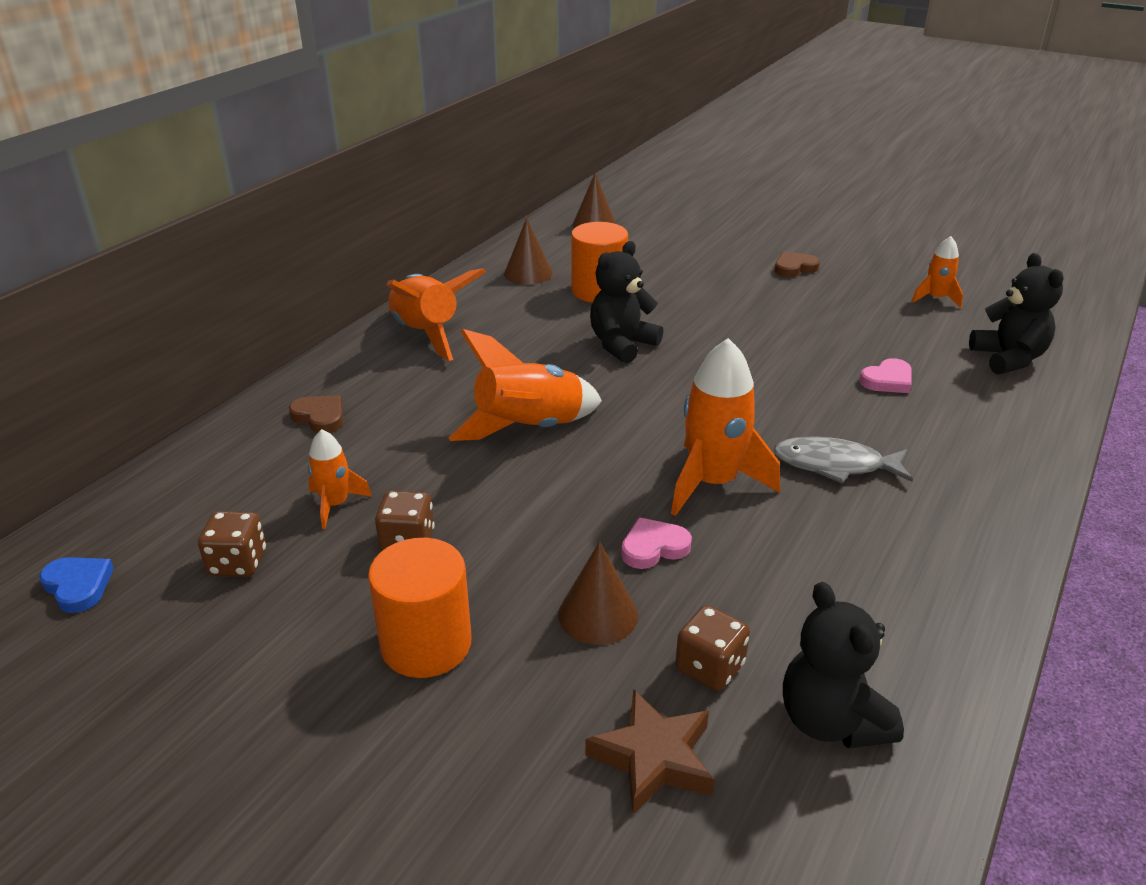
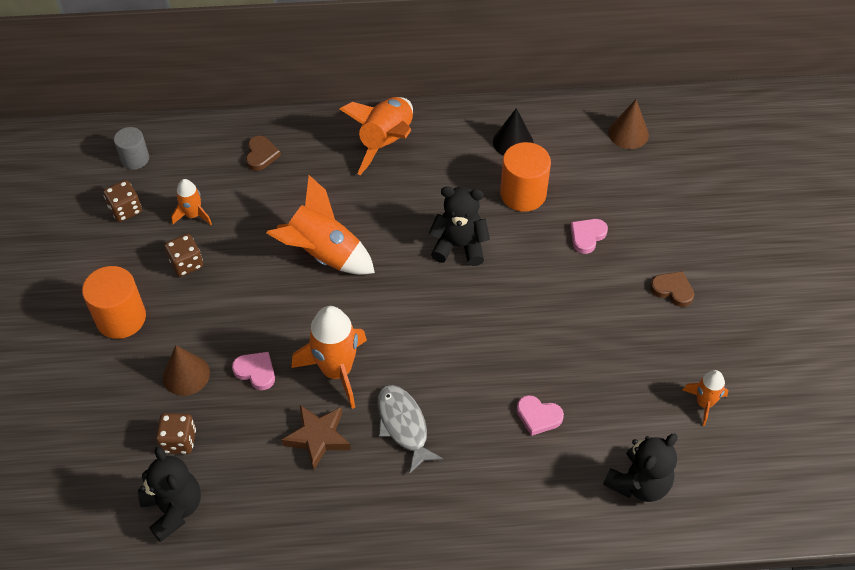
camera: 55 degrees right, 20 degrees up
blue heart [39,557,114,613] -> none
brown cone [504,218,553,285] -> black cone [493,108,534,156]
brown star [585,689,715,815] -> brown star moved to [281,405,351,470]
black teddy bear [783,582,904,749] -> black teddy bear turned 120 degrees clockwise [138,446,201,542]
none -> grey cylinder [114,127,149,170]
none -> pink heart [570,219,608,254]

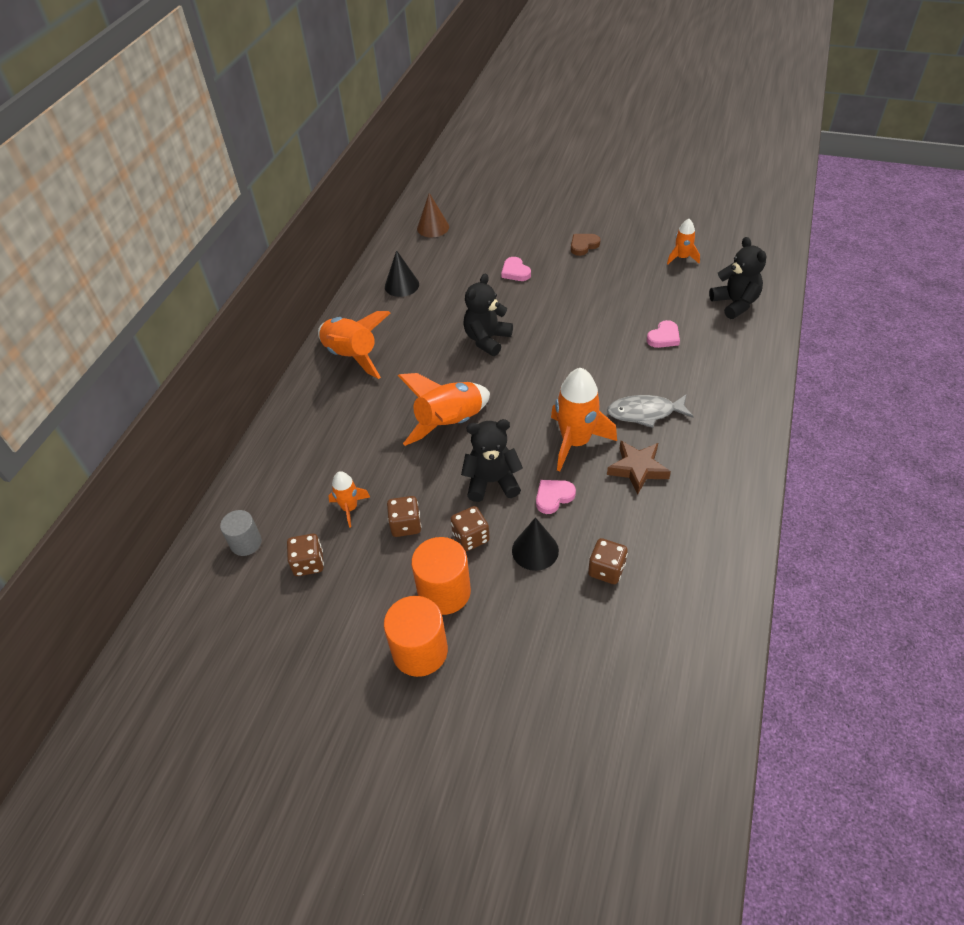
camera: 65 degrees left, 5 degrees down
black teddy bear [138,446,201,542] -> black teddy bear moved to [461,419,523,502]
brown cone [163,345,210,396] -> black cone [512,517,559,571]
brown heart [246,135,281,171] -> none
orange cylinder [500,142,551,212] -> orange cylinder moved to [384,596,448,677]
none -> brown dice [451,506,490,551]

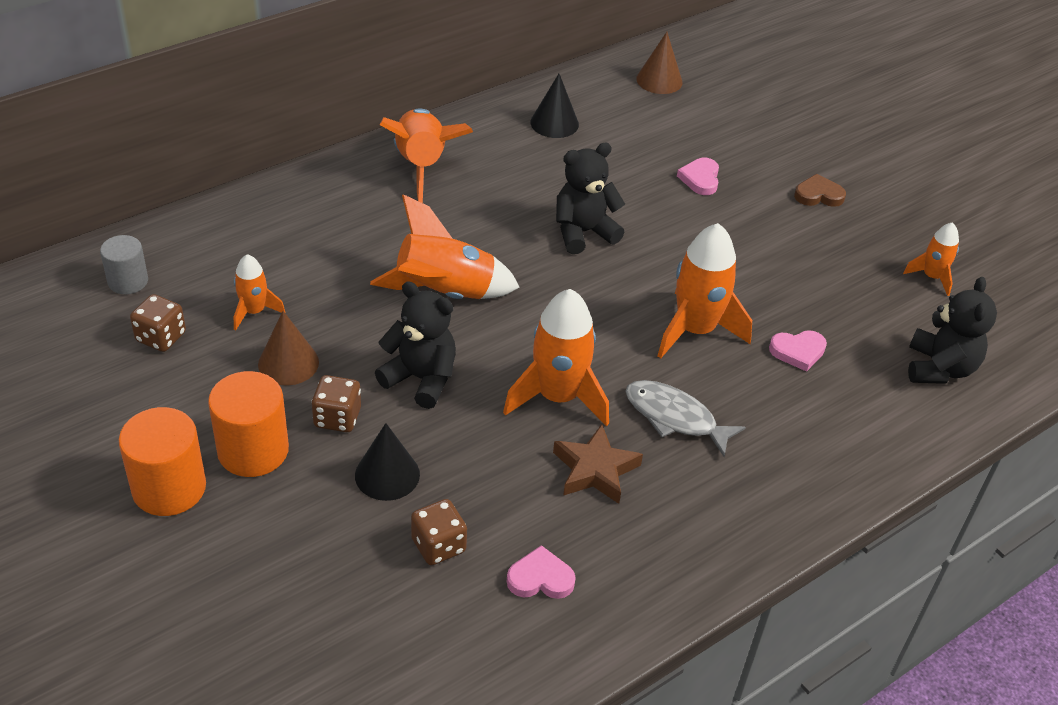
camera: 30 degrees right, 5 degrees down
brown dice [387,496,421,537] -> brown cone [258,311,319,385]
pink heart [536,480,576,514] -> pink heart moved to [507,545,576,599]
none -> orange rocket [657,223,752,358]

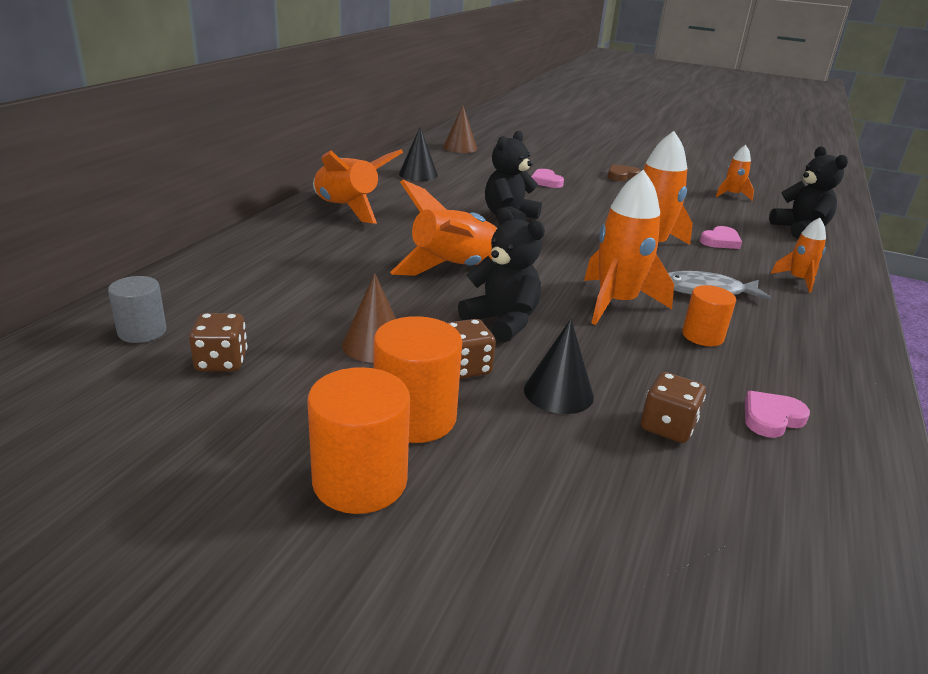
camera: 30 degrees left, 15 degrees down
orange rocket [234,254,285,330] -> orange rocket moved to [771,218,826,293]
black teddy bear [375,281,456,409] -> black teddy bear turned 45 degrees clockwise [458,208,545,342]
brown star [553,424,643,504] -> orange cylinder [682,285,736,346]

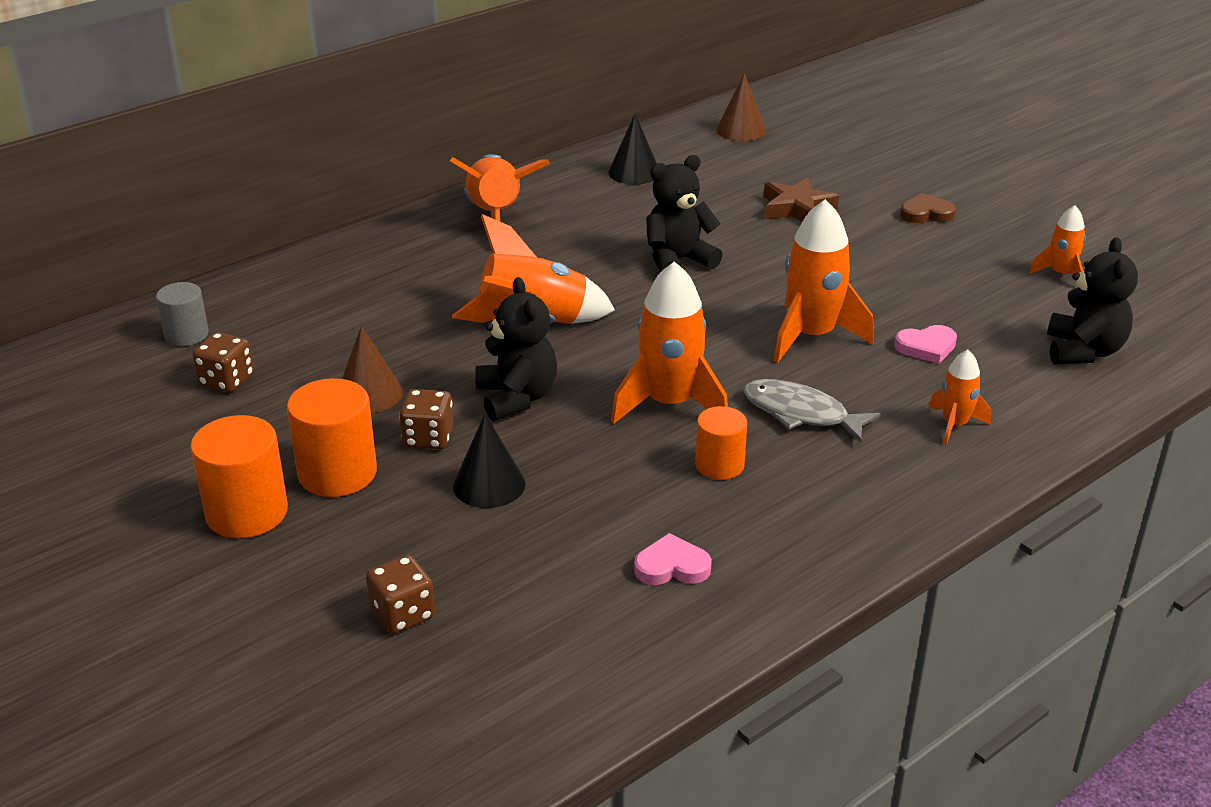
camera: 30 degrees right, 5 degrees up
pink heart [531,169,564,188] -> brown star [764,177,839,222]
brown dice [641,372,706,443] -> brown dice moved to [366,555,435,634]

